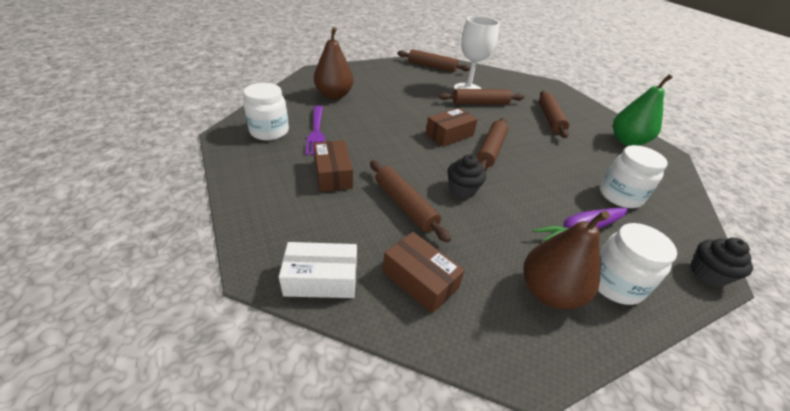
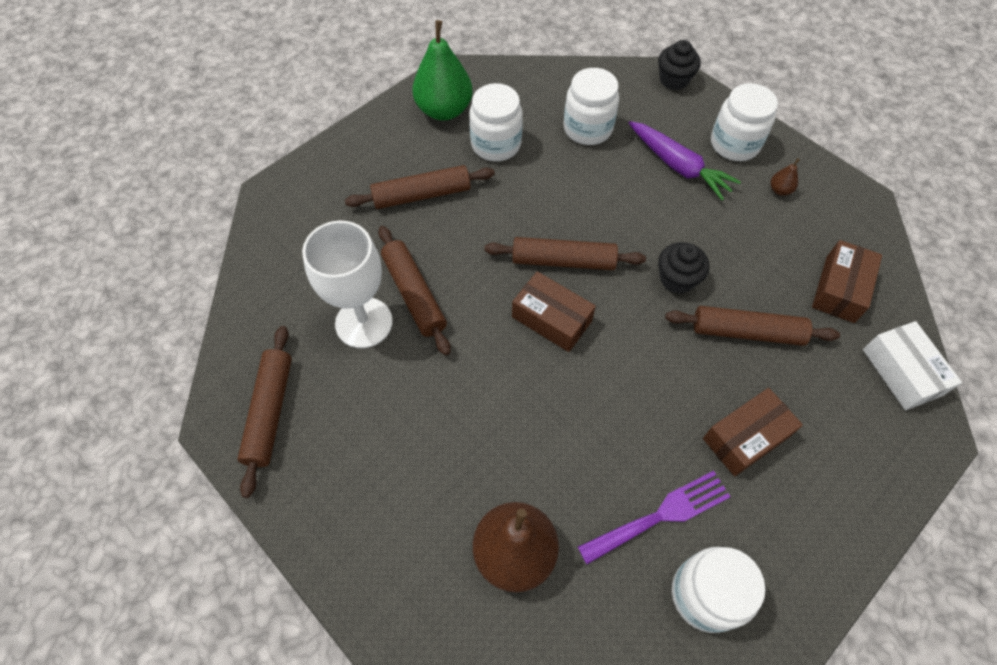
camera: 105 degrees left, 20 degrees up
brown rolling pin [370,161,451,243] -> brown rolling pin turned 60 degrees clockwise [665,306,840,346]
brown pear [523,211,610,309] -> brown pear [771,158,800,196], size x0.41
none -> white jar [469,83,523,161]

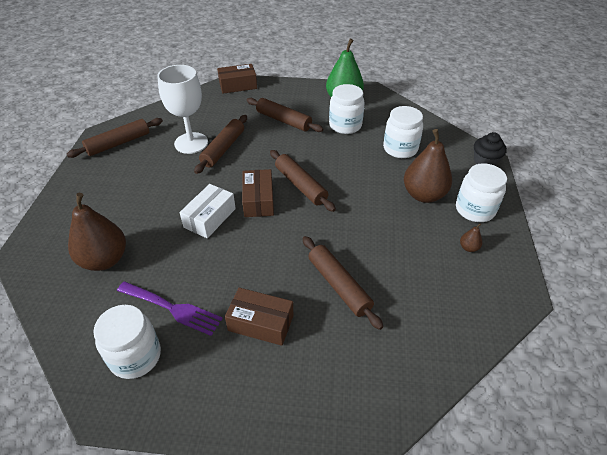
camera: 50 degrees right, 15 degrees down
purple carrot [629,121,741,200] -> brown pear [404,129,452,203]
black cupcake [658,242,709,294] -> none
brown box [812,240,882,323] -> brown box moved to [217,64,257,94]
white box [863,321,962,410] -> white box moved to [179,184,236,238]

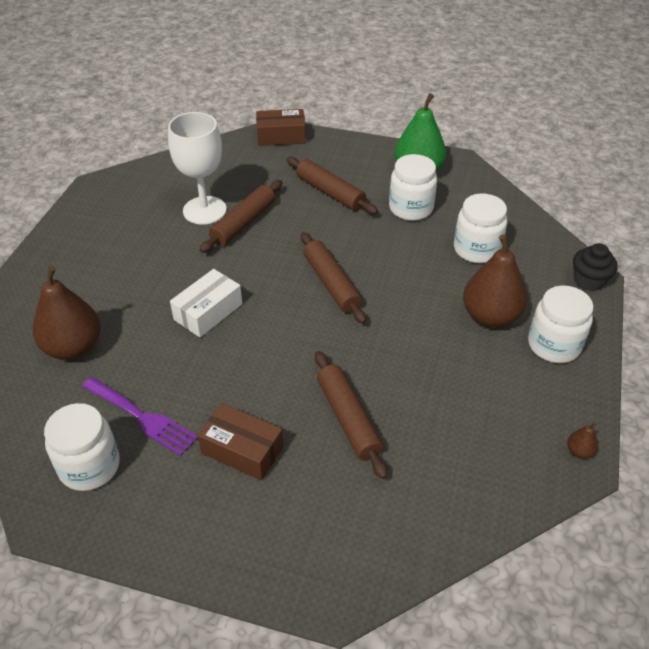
camera: 10 degrees right, 0 degrees up
brown rolling pin [67,118,163,158] -> none
brown box [242,169,274,217] -> none
brown pear [460,223,482,252] -> brown pear moved to [567,422,598,459]

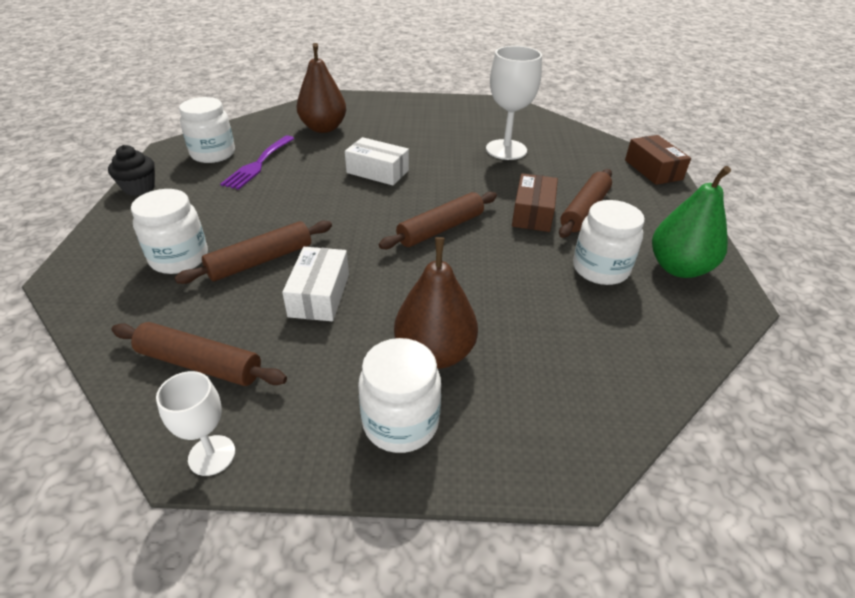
camera: 75 degrees right, 5 degrees down
brown box [197,403,283,480] -> brown box moved to [512,173,558,232]
brown rolling pin [200,180,282,253] -> brown rolling pin moved to [111,322,287,386]
white jar [454,194,508,263] -> white jar moved to [131,189,208,274]
brown pear [567,422,598,459] -> white goblet [156,371,235,476]
black cupcake [573,243,618,291] -> black cupcake moved to [108,145,155,196]
none -> white box [282,247,349,321]

